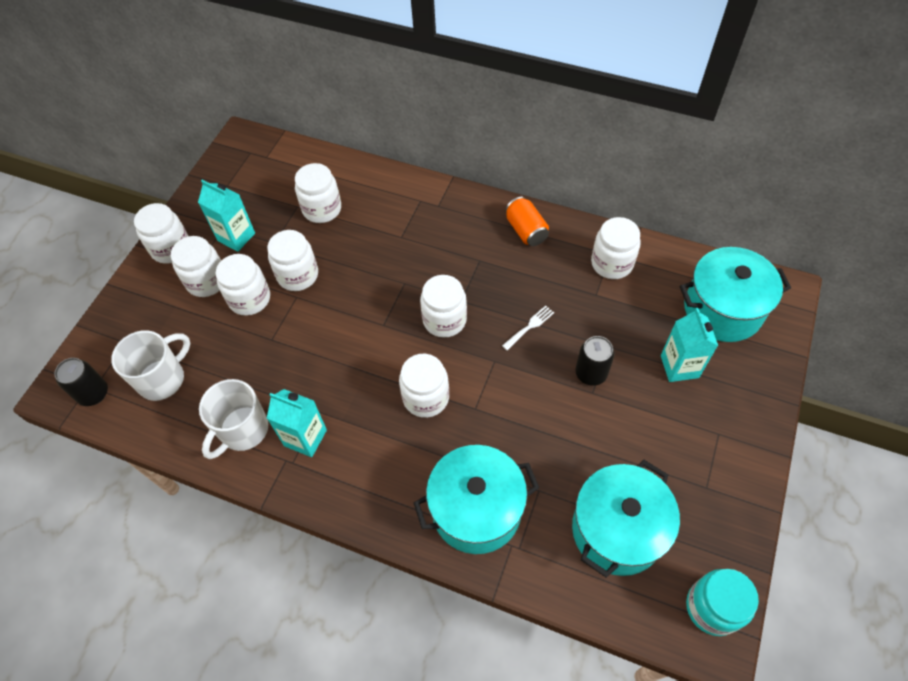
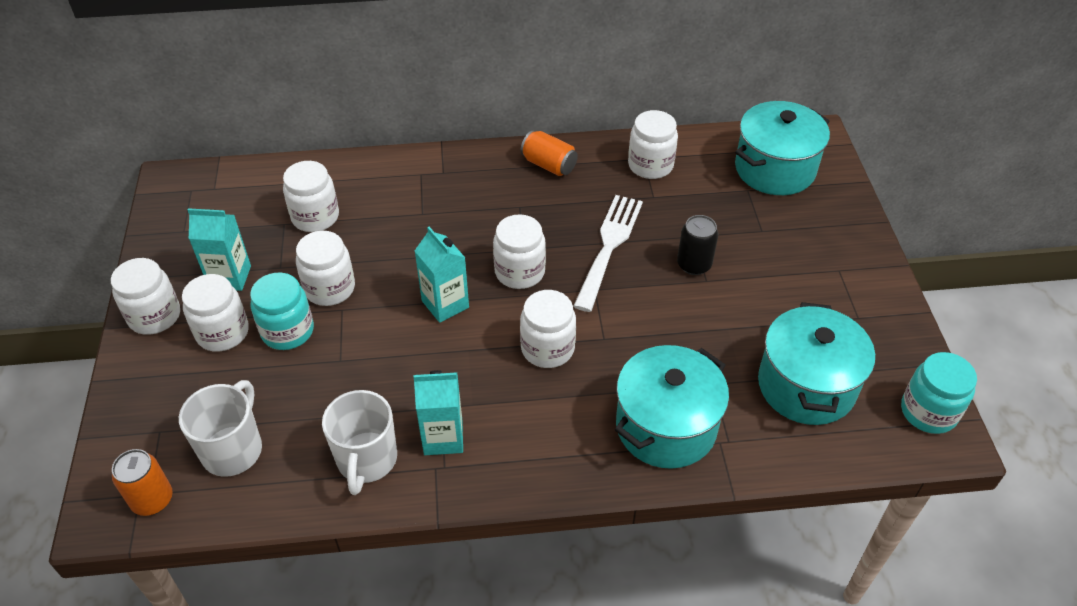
camera: 30 degrees left, 10 degrees down
black can [54,358,108,406] -> orange can [112,449,173,516]
white jar [216,254,270,316] -> turquoise jar [250,273,314,350]
white fork [502,305,554,350] -> white fork [573,195,643,312], size x2.20
turquoise carton [661,308,718,382] -> turquoise carton moved to [415,227,469,323]

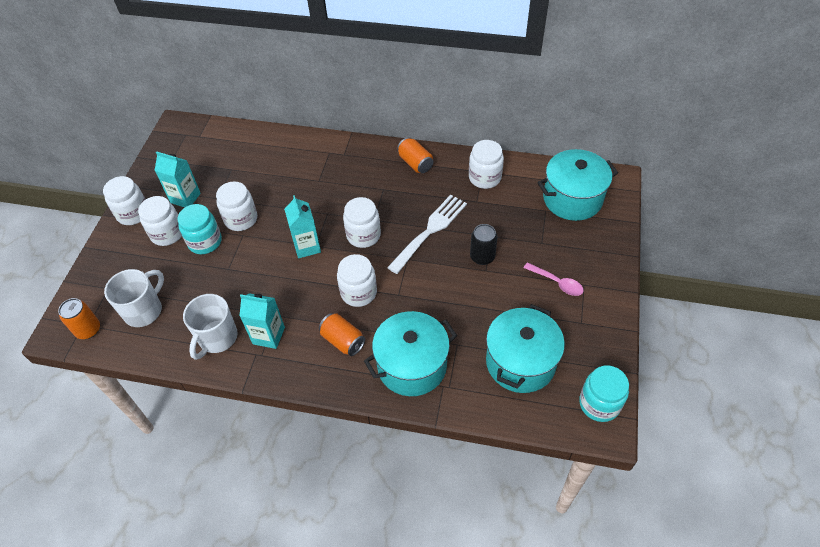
camera: 20 degrees right, 5 degrees up
white jar [283,161,339,232] -> none
none -> orange can [319,313,365,356]
none -> pink spoon [524,262,584,296]

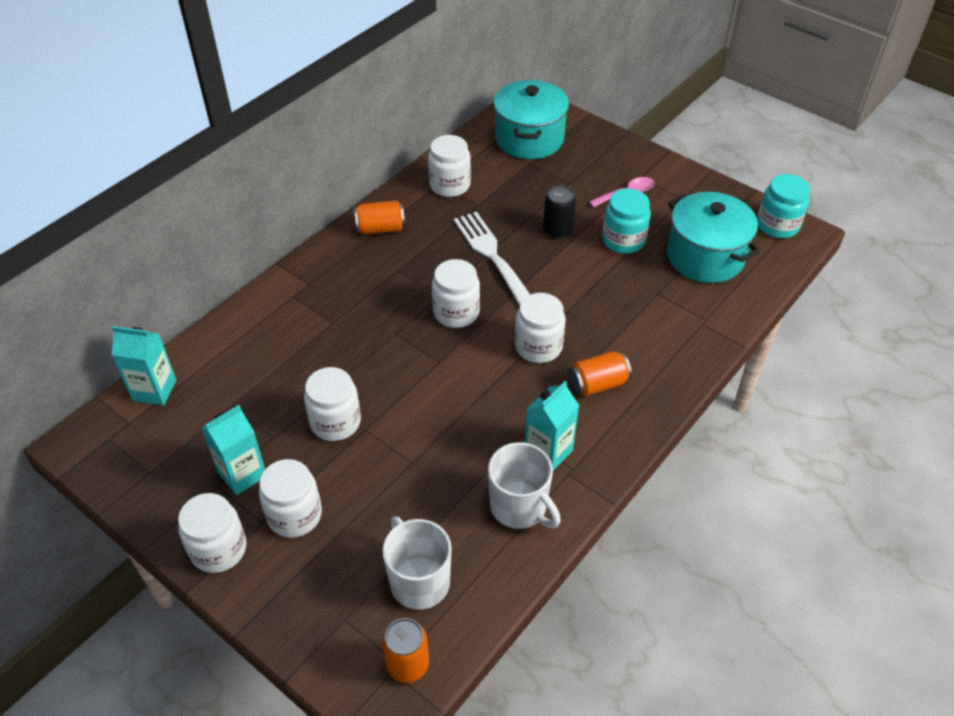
camera: 65 degrees left, 5 degrees down
turquoise jar [178,204,222,254] -> turquoise jar moved to [602,189,651,254]
turquoise carton [284,195,321,258] -> turquoise carton moved to [112,326,176,406]
turquoise pot [364,311,457,396] -> none

